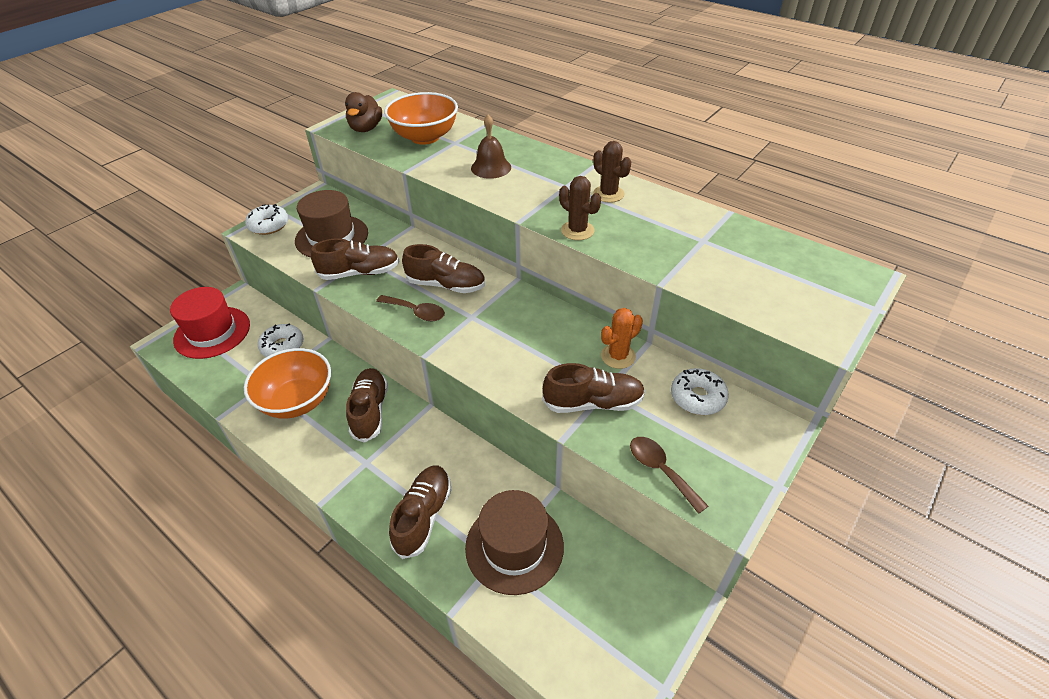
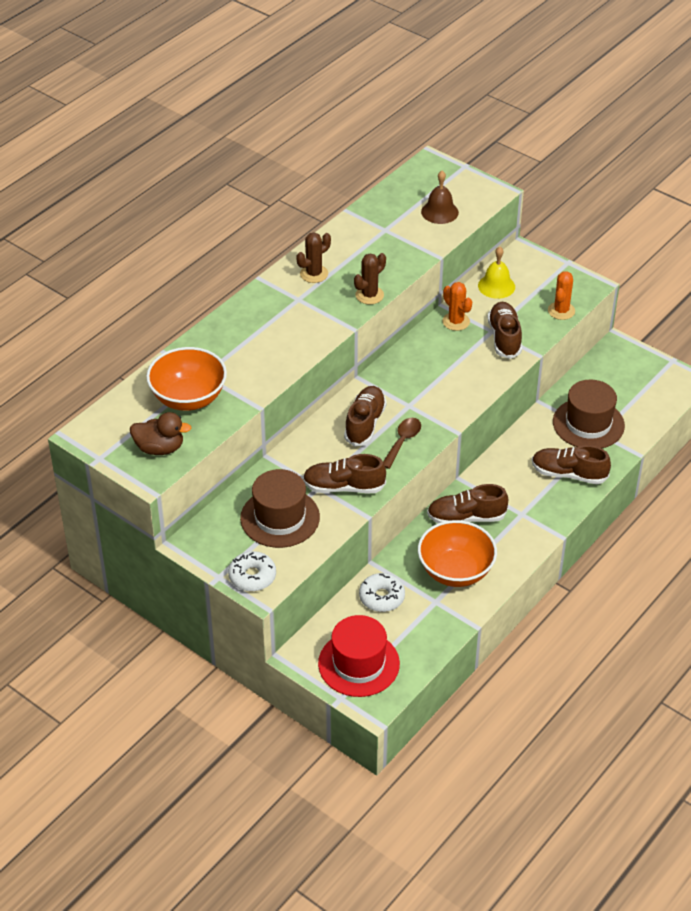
camera: 90 degrees left, 0 degrees up
brown shoe [311,238,399,280] -> brown shoe turned 75 degrees counterclockwise [303,454,386,493]
brown bell [471,115,511,179] -> brown bell moved to [421,171,459,224]
brown spoon [630,437,708,514] -> orange cactus [548,271,575,320]
white donut [671,368,729,415] -> yellow bell [478,247,515,299]

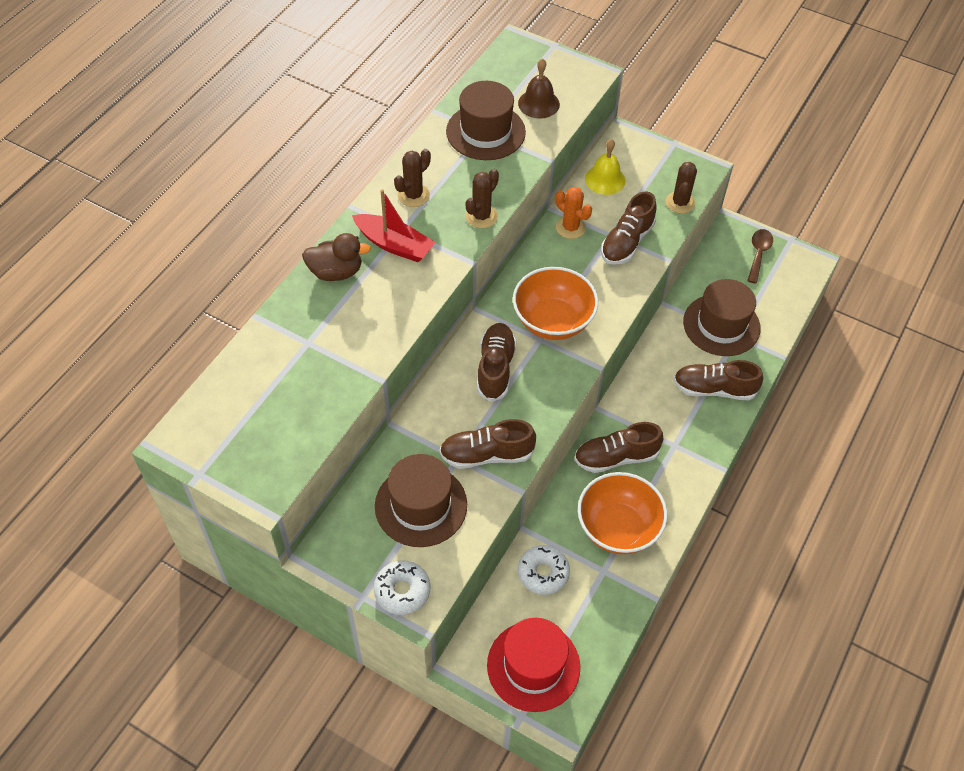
camera: 10 degrees left, 10 degrees up
brown duck [130,412,191,455] -> brown duck moved to [302,233,371,281]
orange bowl [146,347,227,411] -> orange bowl moved to [513,267,598,340]
brown spoon [383,418,421,469] -> brown spoon moved to [747,229,773,284]
brown shoe [488,302,522,359] -> brown shoe turned 135 degrees counterclockwise [601,191,657,265]
orange cactus [548,271,575,320] -> brown cactus [666,162,697,214]
none -> red boat [352,189,435,262]
none -> brown hat [446,81,526,160]

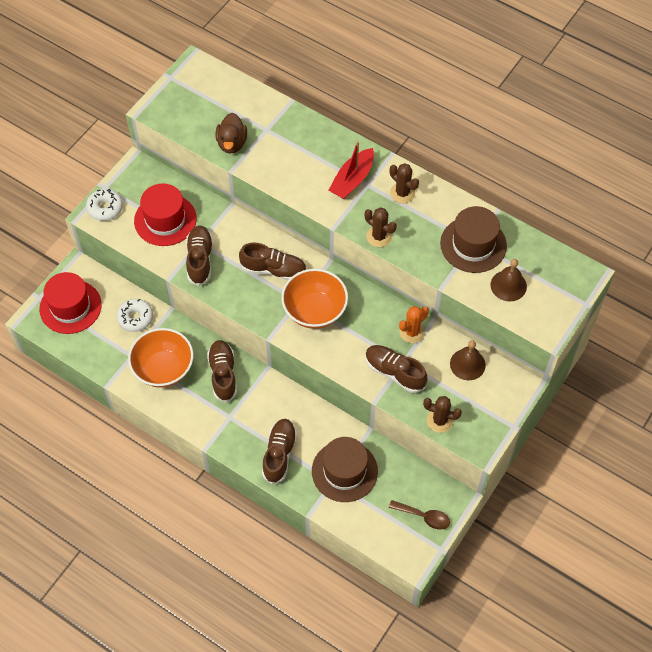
camera: 95 degrees right, 5 degrees up
brown duck [302,233,371,281] -> brown duck moved to [216,113,247,154]
brown hat [375,454,467,547] -> red hat [134,183,197,246]
yellow bell [585,139,626,195] -> brown bell [450,340,486,380]

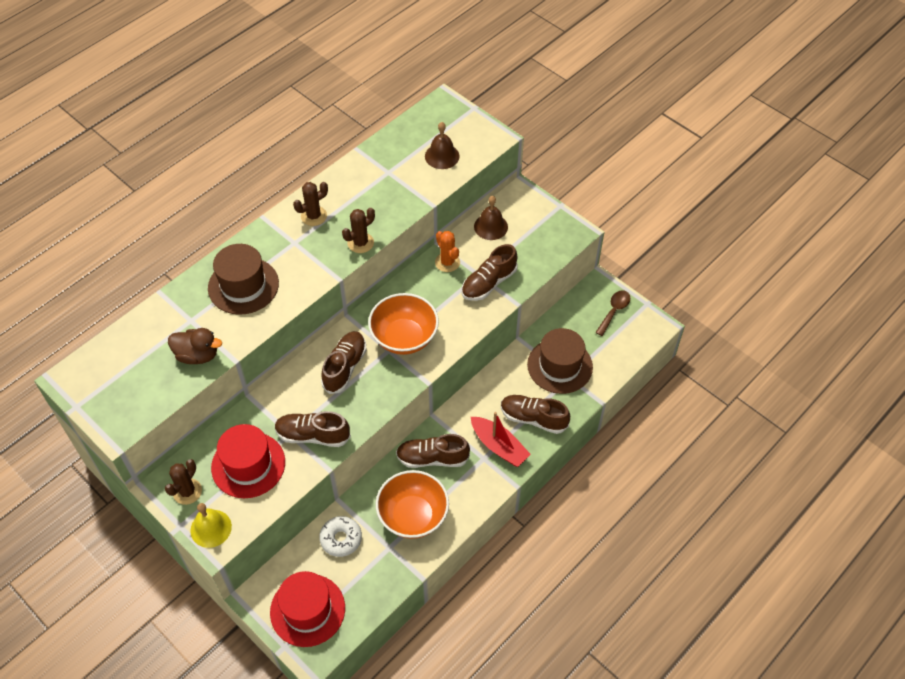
camera: 80 degrees left, 5 degrees down
white donut [86,189,123,221] -> yellow bell [190,503,232,548]
red boat [329,141,374,199] -> red boat moved to [471,412,531,467]
brown cactus [423,396,462,433] -> brown cactus moved to [165,459,202,505]
brown hat [440,206,507,273] -> brown hat moved to [208,244,279,315]

